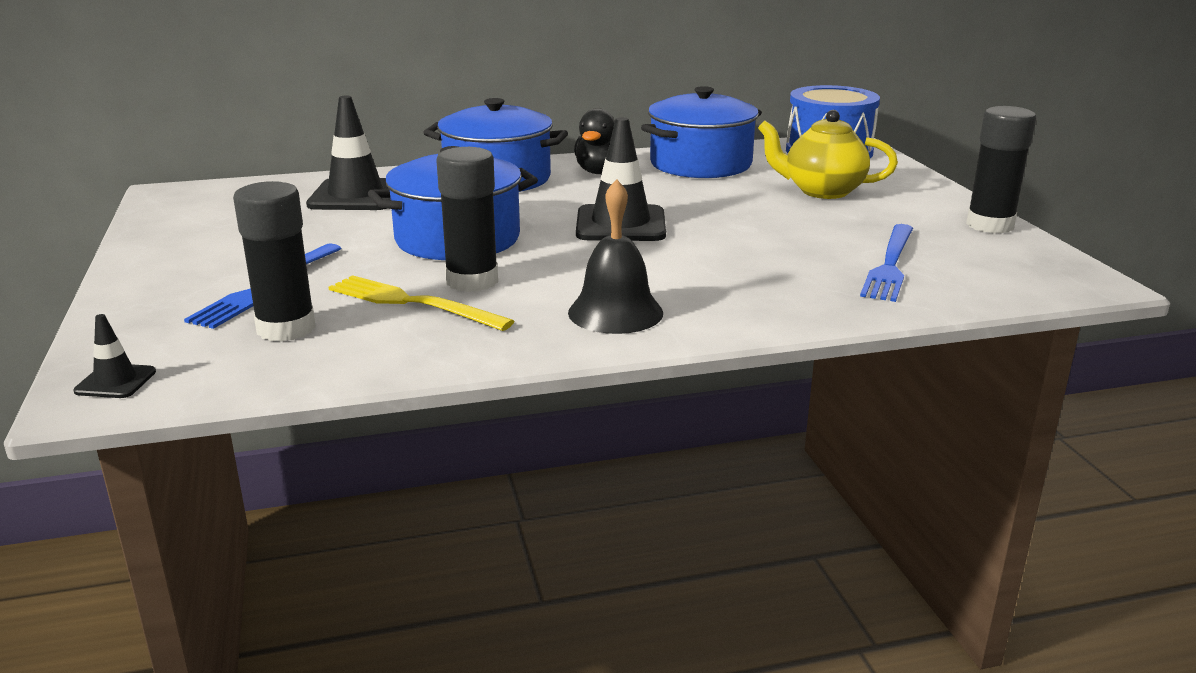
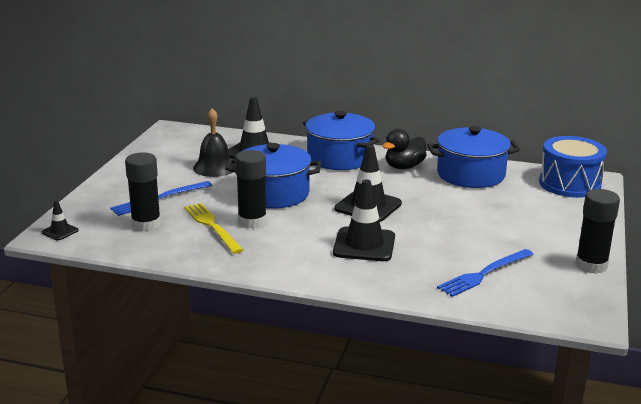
camera: 30 degrees right, 0 degrees up
black bell [568,179,663,334] -> black bell moved to [193,108,236,177]
yellow teapot [758,110,898,199] -> none
none -> black traffic cone [333,179,395,261]

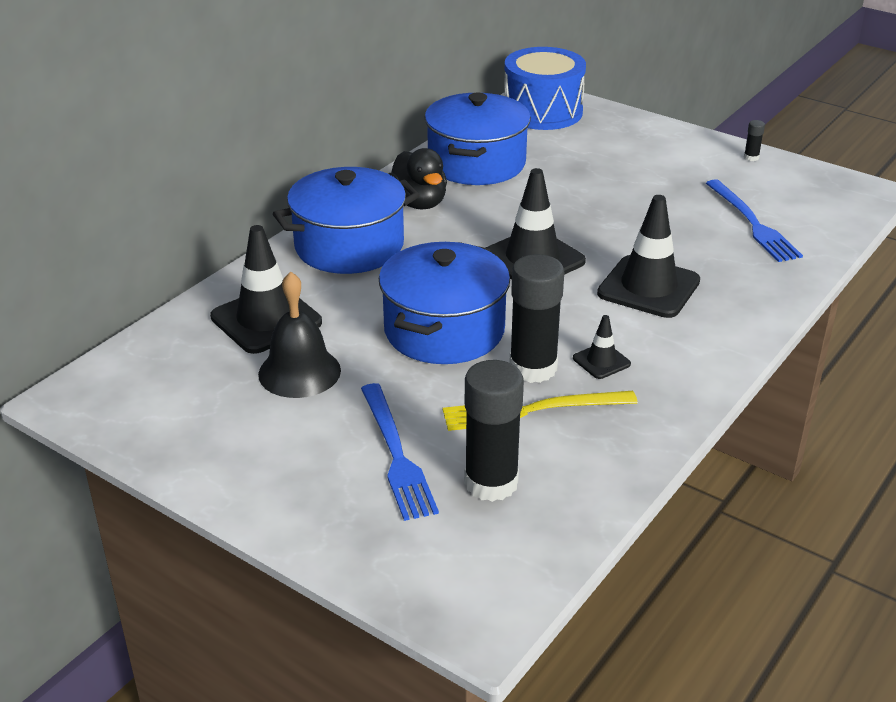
camera: 70 degrees left, 10 degrees up
black traffic cone [42,201,79,240] -> black traffic cone moved to [573,315,631,379]
black glue stick [576,189,620,274] -> black glue stick [744,120,765,161], size x0.41

